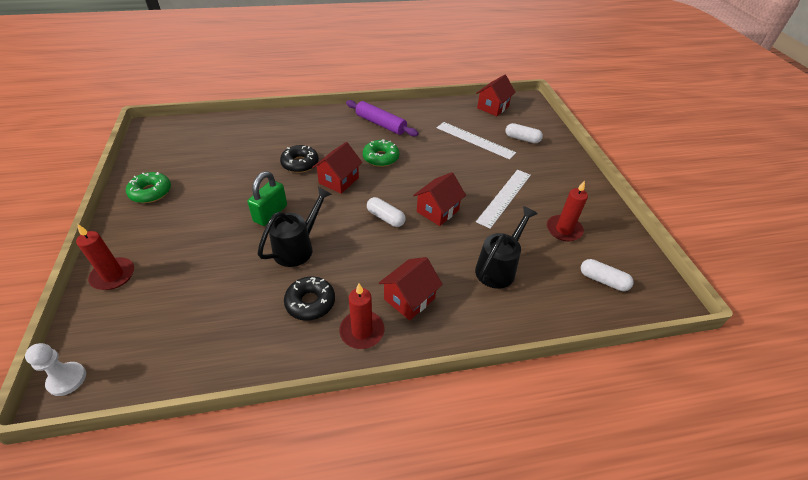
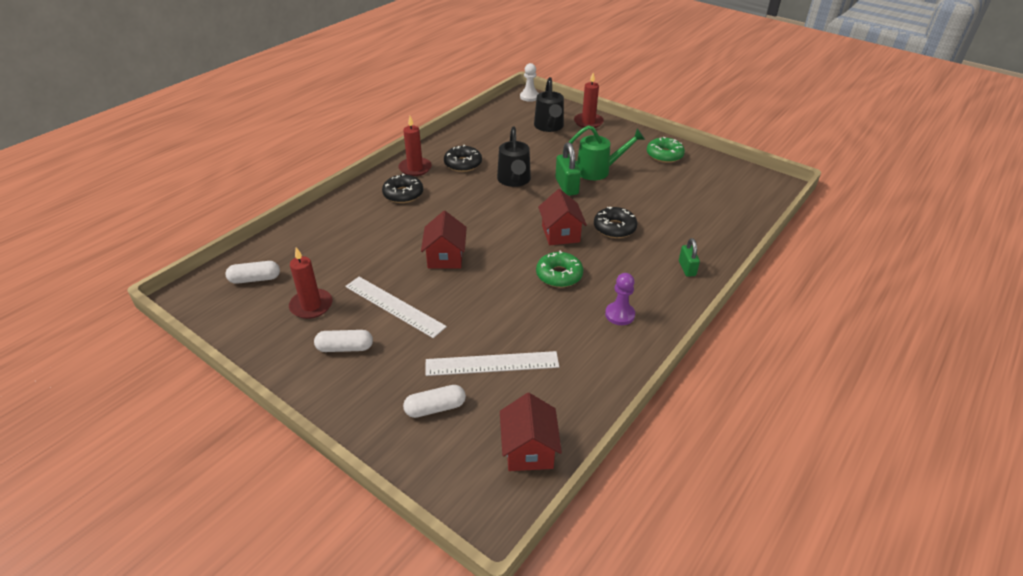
camera: 140 degrees right, 5 degrees down
purple rolling pin [346,100,419,137] -> purple pawn [605,273,635,325]
white capsule [367,197,406,227] -> white capsule moved to [314,330,373,352]
red house [379,257,443,320] -> black donut [382,174,423,203]
black watering can [475,206,538,289] -> black watering can moved to [534,77,564,132]
white ruler [476,170,531,229] -> white ruler turned 45 degrees counterclockwise [345,277,447,338]
none -> green watering can [569,125,645,180]
none -> green padlock [679,238,700,277]

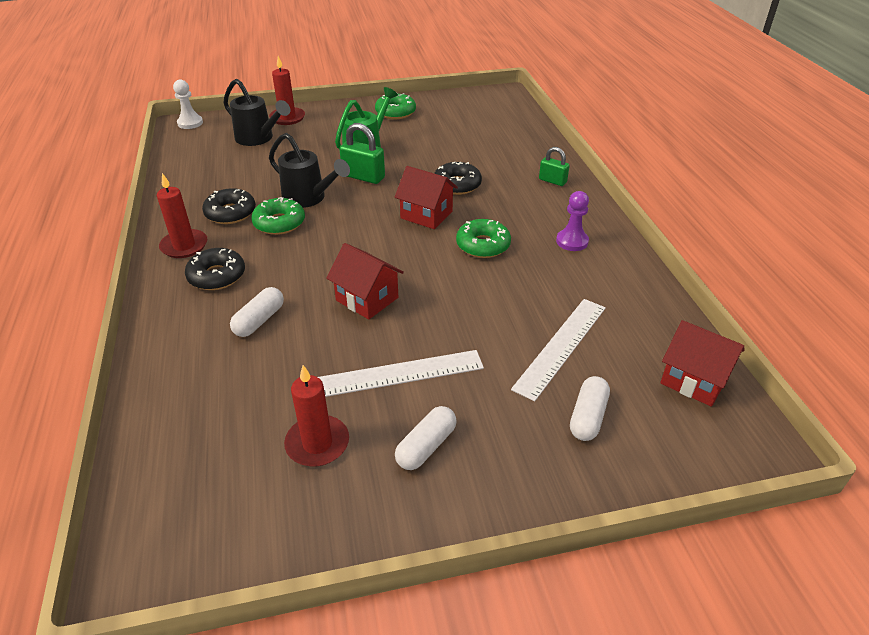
camera: 50 degrees left, 0 degrees up
white capsule [225,261,280,284] -> white capsule moved to [230,287,284,337]
none -> green donut [251,197,305,235]

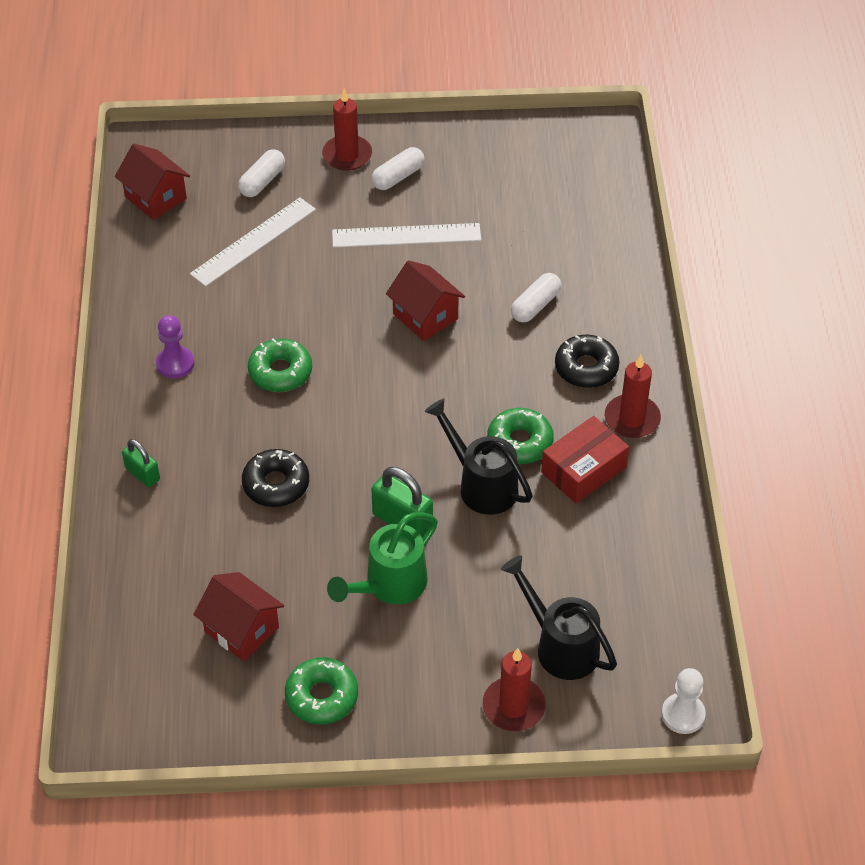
camera: 170 degrees left, 10 degrees up
black donut [202,188,256,224] -> red box [541,416,629,504]
red candle [284,365,349,467] -> red candle moved to [322,89,372,171]
red house [395,166,458,229] -> red house moved to [193,572,284,661]

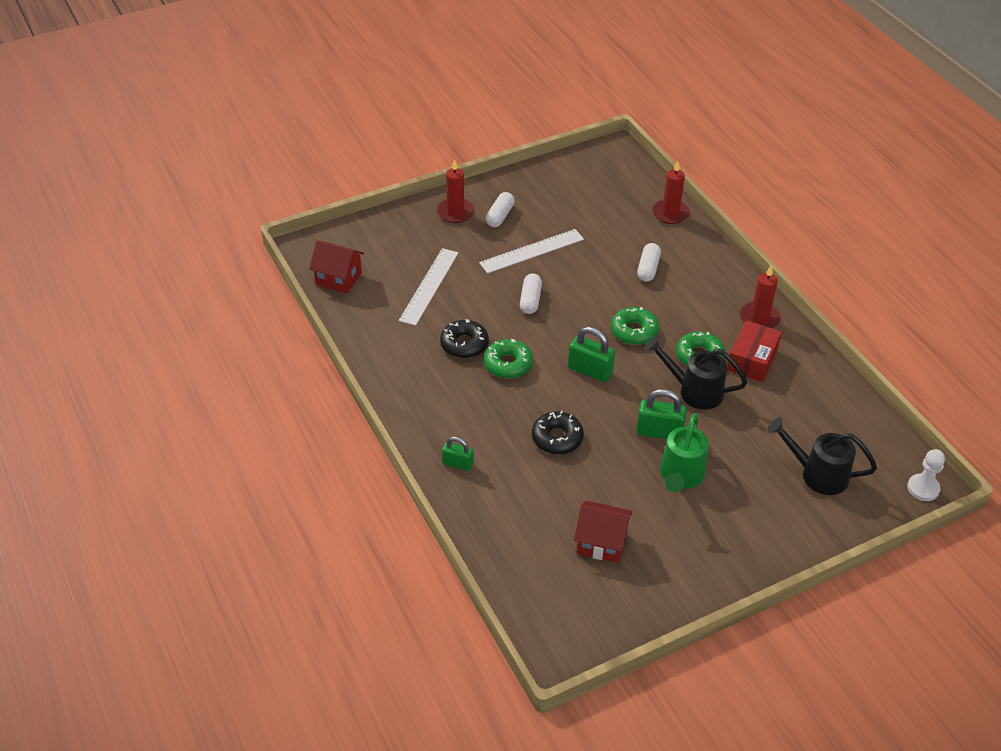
camera: 25 degrees left, 5 degrees down
purple pawn [156,315,194,378] -> none
white capsule [238,149,285,197] -> white capsule moved to [520,274,542,314]
green donut [285,657,358,725] -> green donut moved to [611,307,659,345]
red house [386,260,465,341] -> none
red candle [483,648,546,731] -> red candle moved to [652,161,690,224]
black donut [555,335,619,388] -> black donut moved to [440,319,489,358]
none -> green padlock [568,327,615,382]

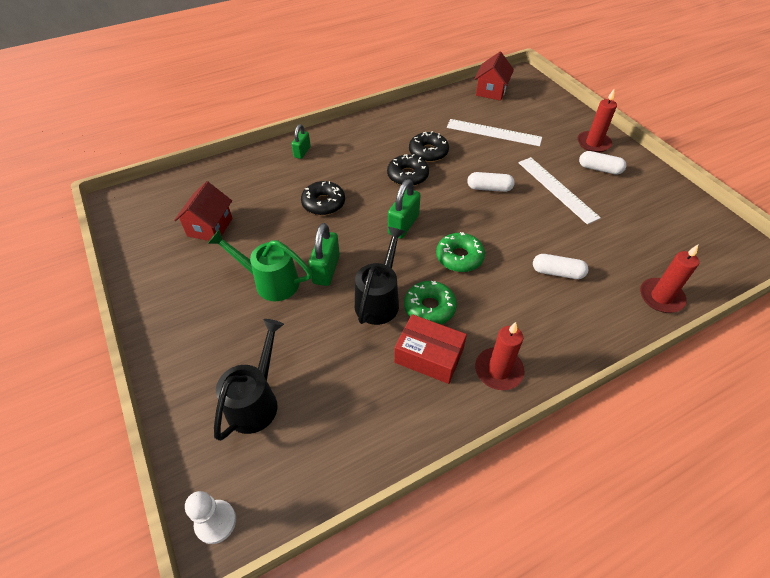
camera: 90 degrees right, 5 degrees up
green donut [484,339,533,379] -> black donut [387,154,429,186]

